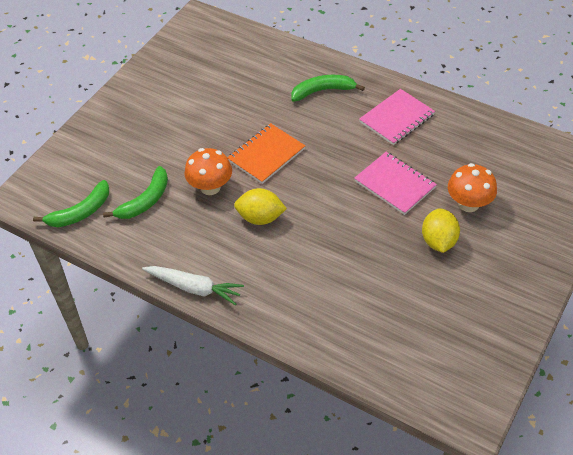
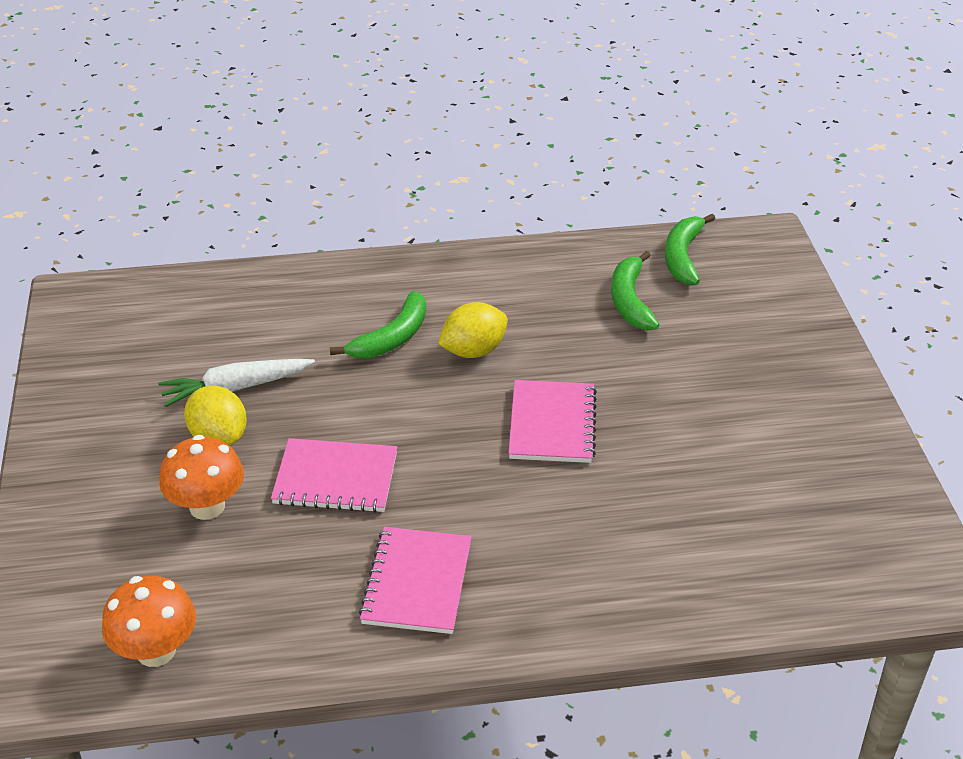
camera: 140 degrees right, 10 degrees down
white carrot [142,266,244,305] -> white carrot moved to [158,359,315,407]
orange mushroom [184,148,232,195] -> orange mushroom moved to [102,576,196,667]
orange notebook [227,123,305,184] -> pink notebook [508,380,597,463]
green banana [291,75,365,102] -> green banana moved to [330,291,426,358]

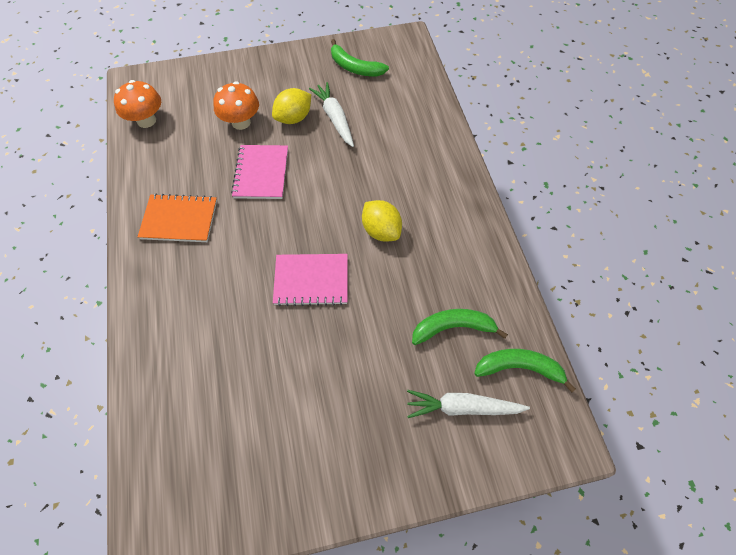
camera: 85 degrees right, 20 degrees up
green banana [330,291,426,358] -> green banana moved to [331,39,389,76]
pink notebook [359,527,472,634] -> orange notebook [138,194,217,242]
none -> white carrot [407,390,530,418]

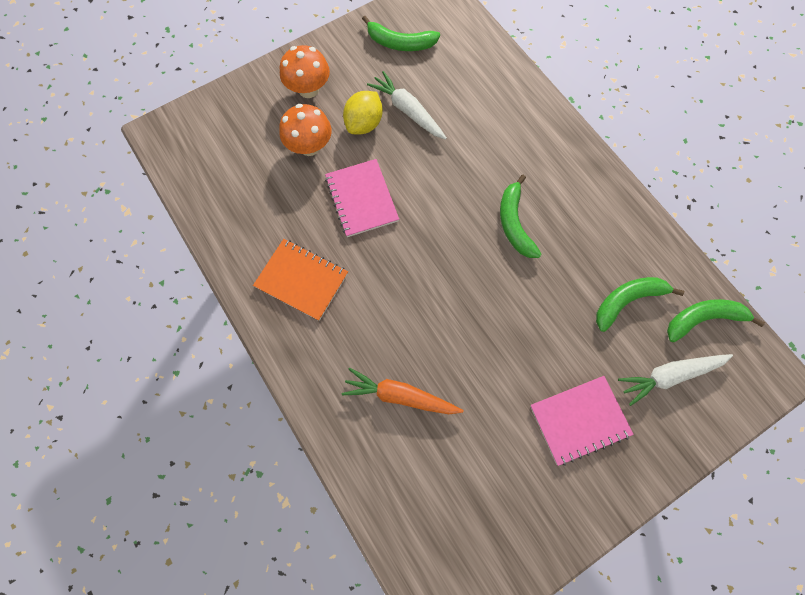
camera: 20 degrees left, 10 degrees up
orange mushroom [114,80,161,128] -> orange mushroom moved to [280,45,330,98]
orange notebook [138,194,217,242] -> orange notebook turned 45 degrees clockwise [253,239,348,321]
pink notebook [273,254,348,306] -> pink notebook moved to [530,376,634,466]
yellow lemon [362,200,402,241] -> green banana [500,175,541,258]
none -> orange carrot [342,368,464,414]

